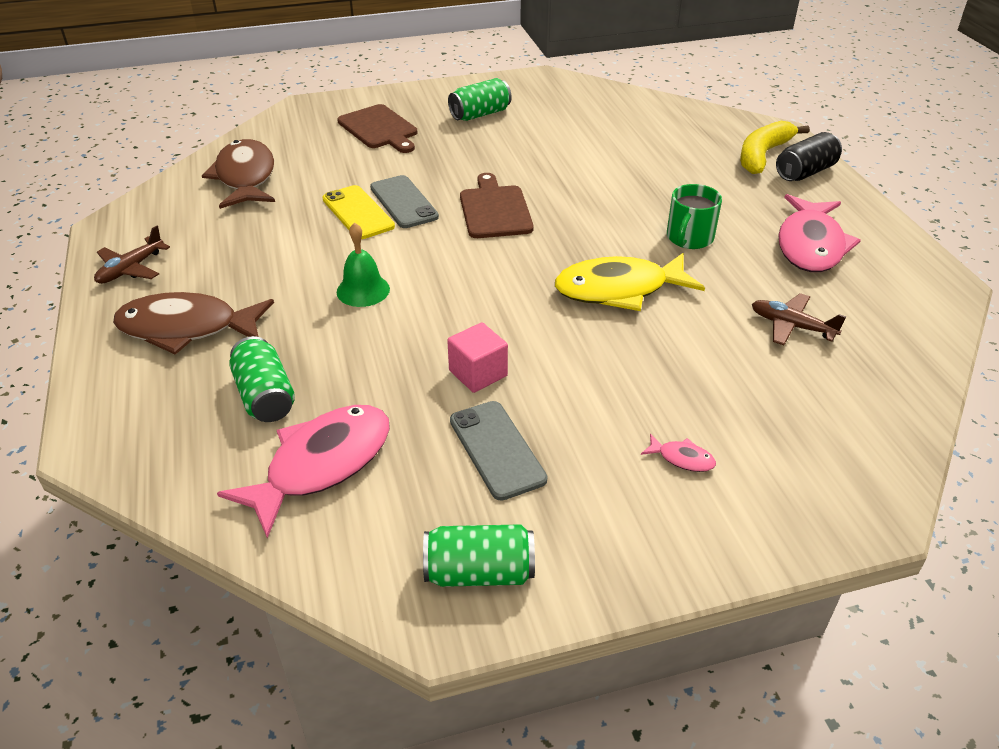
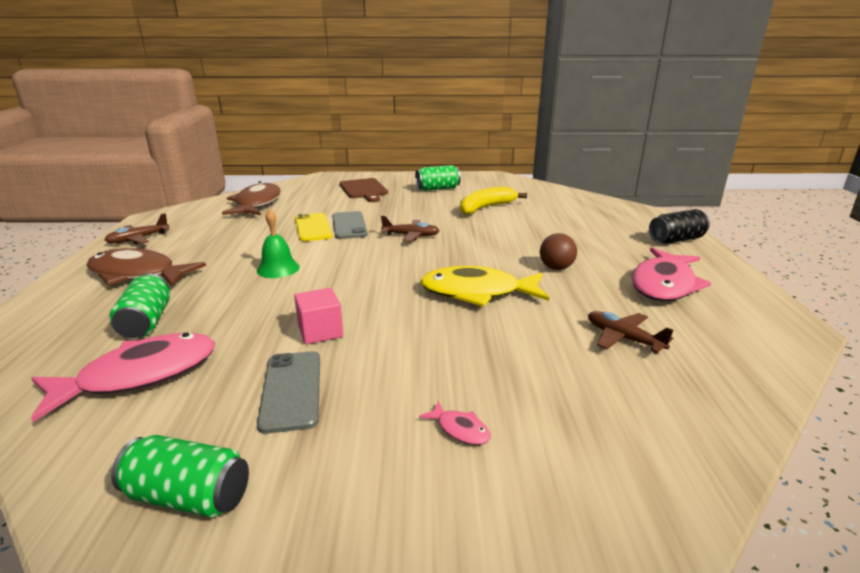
camera: 15 degrees right, 15 degrees down
brown cutting board [460,173,534,238] -> brown plane [381,216,440,242]
green mug [667,184,722,249] -> brown ball [540,233,577,270]
yellow banana [740,121,810,174] -> yellow banana moved to [460,186,527,215]

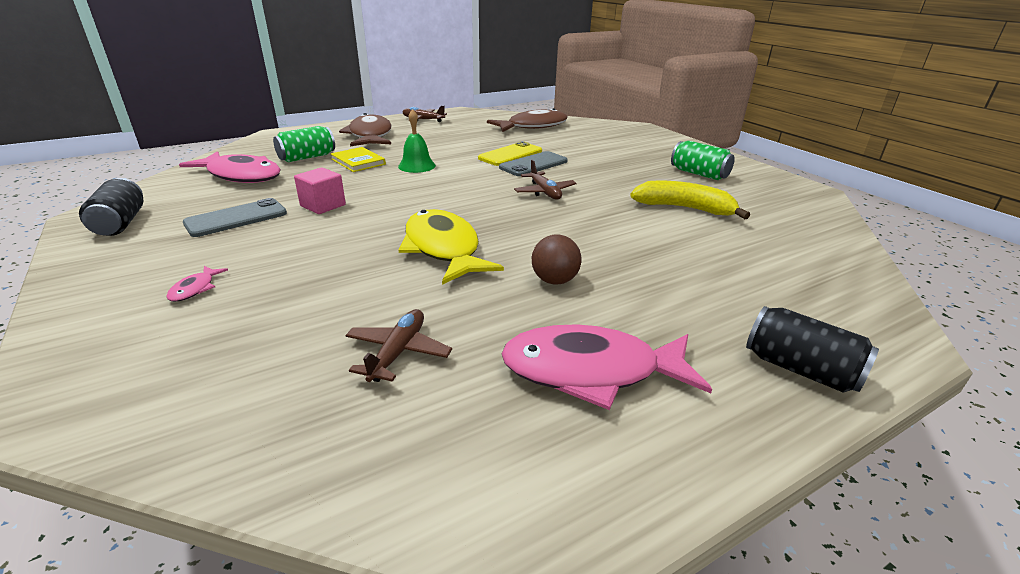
camera: 60 degrees right, 5 degrees up
green can [111,435,249,517] -> black can [79,178,143,236]
brown cutting board [340,178,388,202] -> none
none -> yellow book [331,147,386,172]

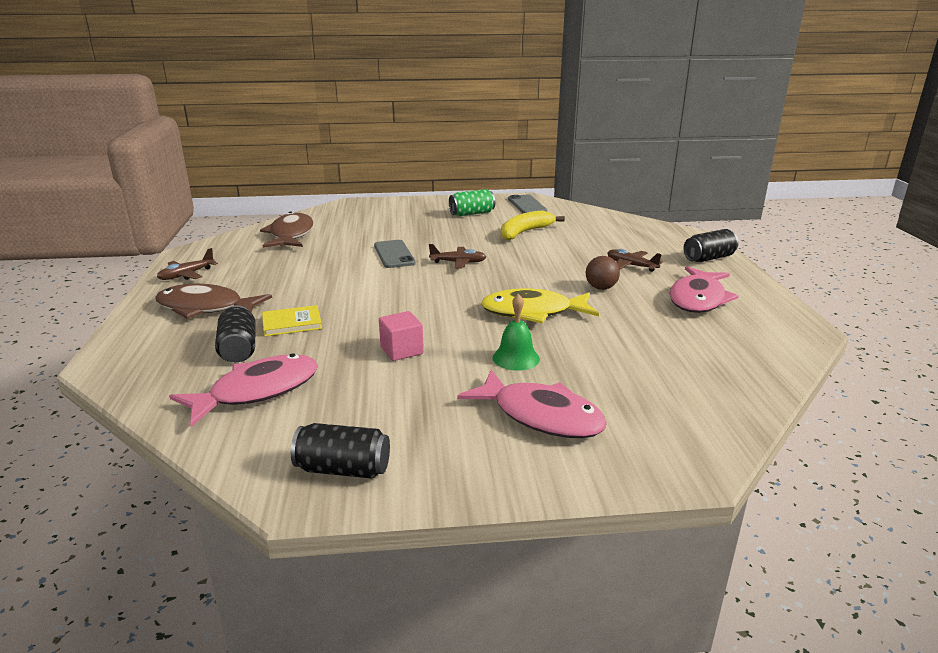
camera: 65 degrees left, 5 degrees down
pink fish [166,266,228,302] -> pink fish [457,370,607,438], size x2.47
grey phone [183,198,287,237] -> grey phone moved to [508,195,547,213]
green can [273,126,335,162] -> black can [215,305,256,362]
brown plane [345,309,452,382] -> brown plane moved to [607,249,663,272]
green bell [398,109,436,173] -> green bell moved to [492,294,540,371]
yellow phone [478,141,542,166] -> none

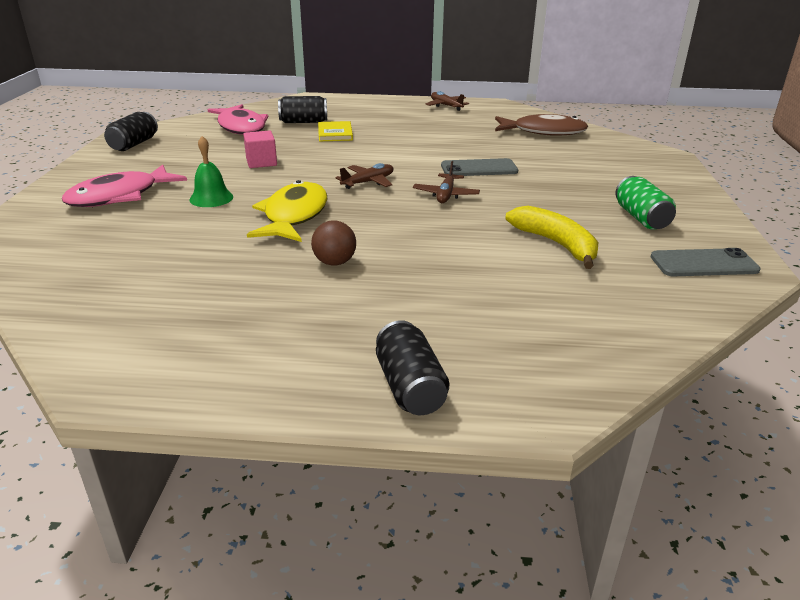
camera: 100 degrees right, 5 degrees up
brown fish [155,284,272,319] -> none
brown plane [607,249,663,272] -> brown plane moved to [335,163,393,189]
pink fish [670,266,739,313] -> none

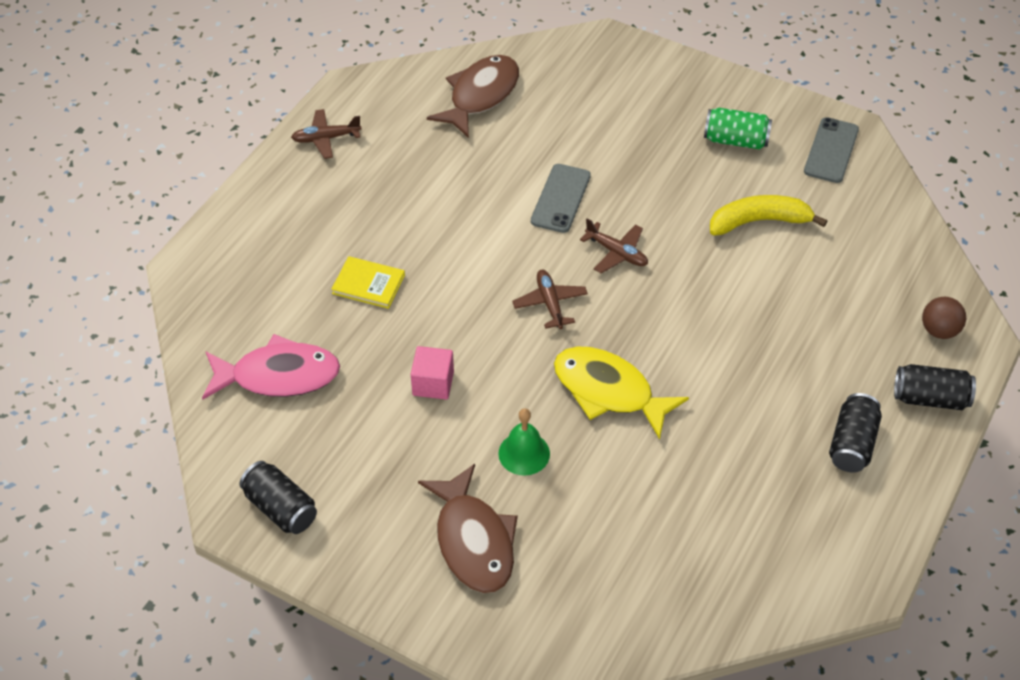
camera: 65 degrees left, 20 degrees up
pink fish [62,165,187,207] -> brown fish [418,464,518,593]
black can [278,96,327,123] -> black can moved to [829,393,882,472]
brown ball [311,220,356,266] -> brown ball moved to [922,297,966,339]

